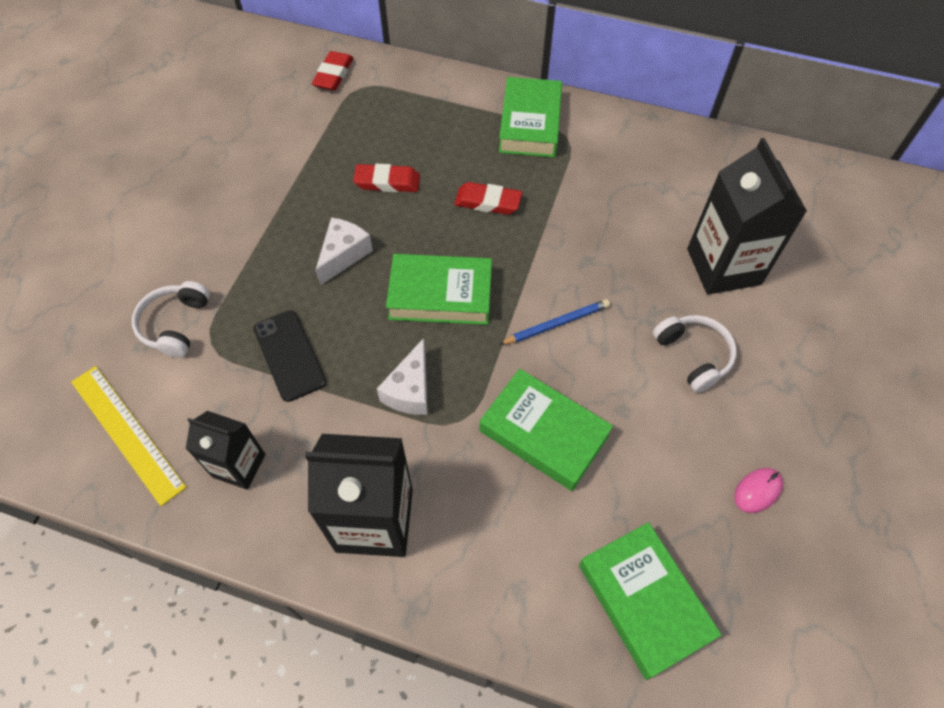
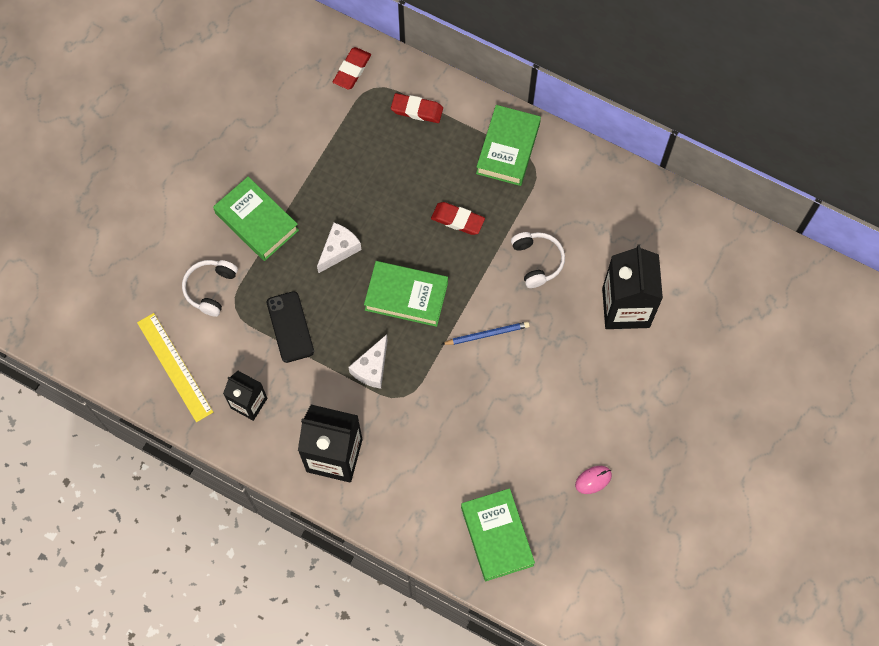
camera: 10 degrees right, 10 degrees up
red eraser [353,164,420,192] -> red eraser moved to [391,93,443,123]
green book [479,369,613,491] -> green book moved to [213,177,299,261]
white headphones [653,315,737,393] -> white headphones moved to [511,232,565,288]

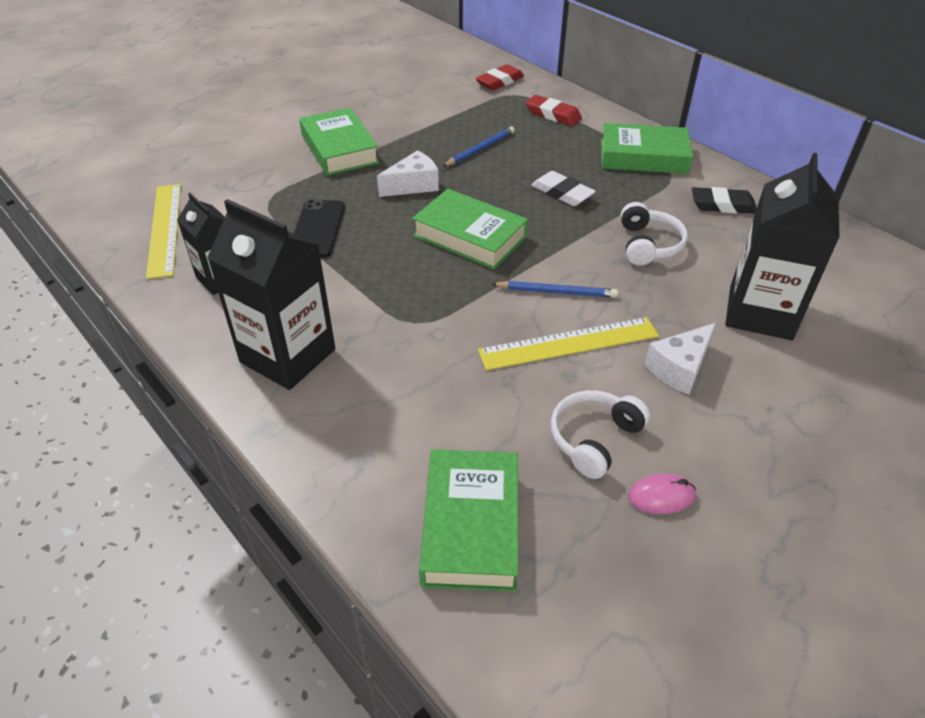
camera: 20 degrees right, 25 degrees down
white headphones [182,260,238,317] -> white headphones moved to [551,390,650,479]
white cheese [348,334,388,389] -> white cheese moved to [644,323,716,395]
red eraser [431,202,485,235] -> white eraser [531,171,596,206]
green book [476,105,541,186] -> green book turned 60 degrees clockwise [601,123,693,174]
none -> blue pencil [443,127,515,167]
none -> yellow ruler [478,317,659,370]
none -> black eraser [692,187,757,214]

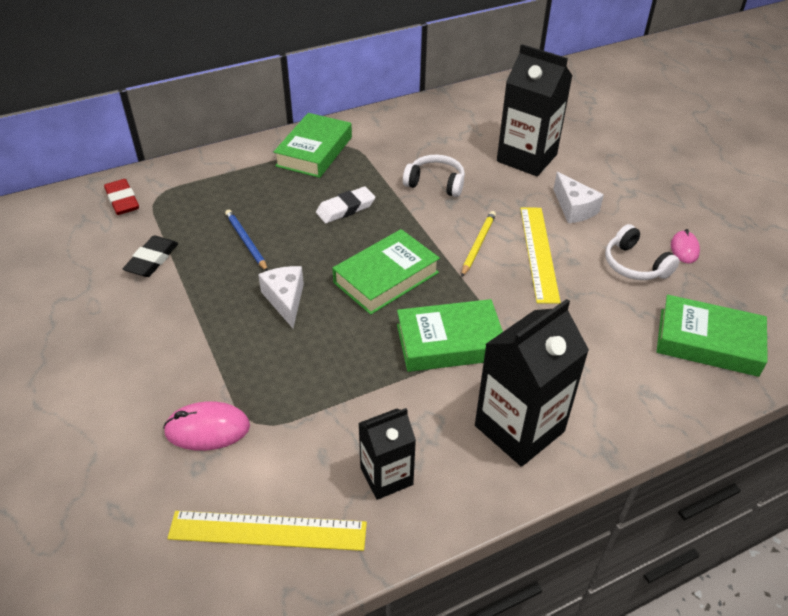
camera: 75 degrees left, 0 degrees up
black phone [293,199,345,258] -> none
green book [299,108,379,176] -> green book moved to [397,299,503,372]
blue pencil [492,281,618,298] -> yellow pencil [461,211,496,277]
red eraser [526,95,582,126] -> none
black eraser [692,187,757,214] -> black eraser moved to [123,236,178,277]
none -> pink mouse [163,401,250,451]

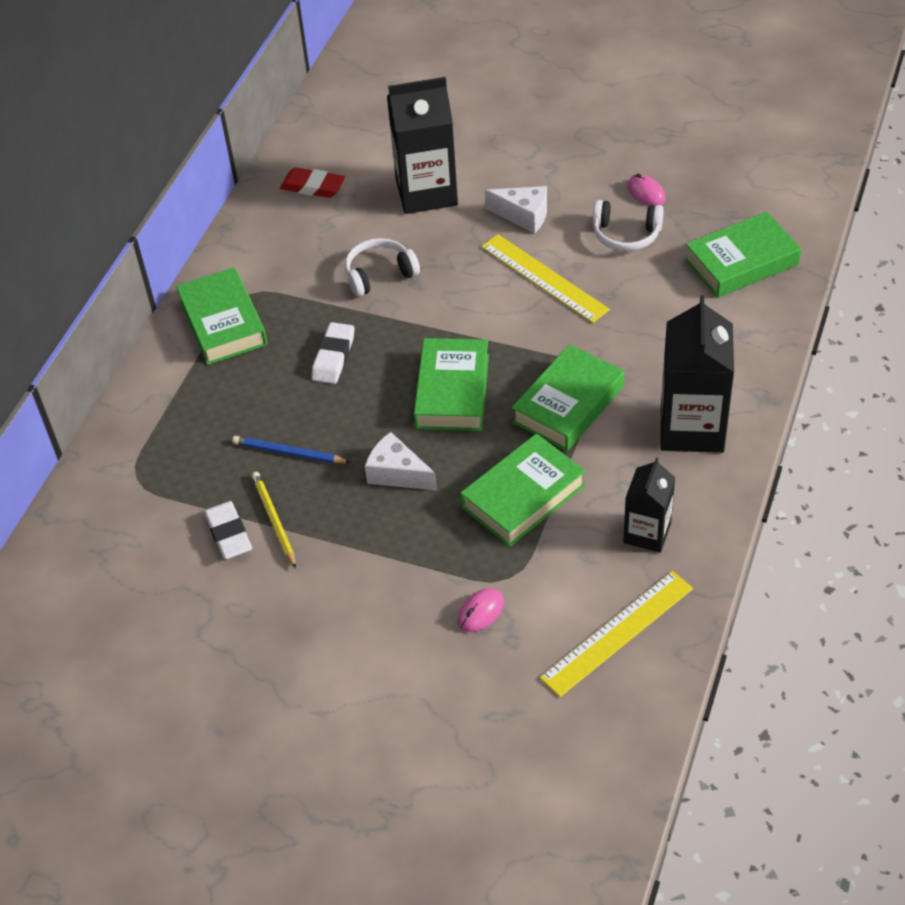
camera: 40 degrees left, 5 degrees up
red eraser [104,179,139,215] -> red eraser moved to [280,168,345,198]
black eraser [123,236,178,277] -> white eraser [204,501,252,559]
pink mouse [163,401,250,451] -> pink mouse [457,588,504,632], size x0.65
yellow pencil [461,211,496,277] -> yellow pencil moved to [251,472,296,569]
none -> green book [460,434,585,547]

